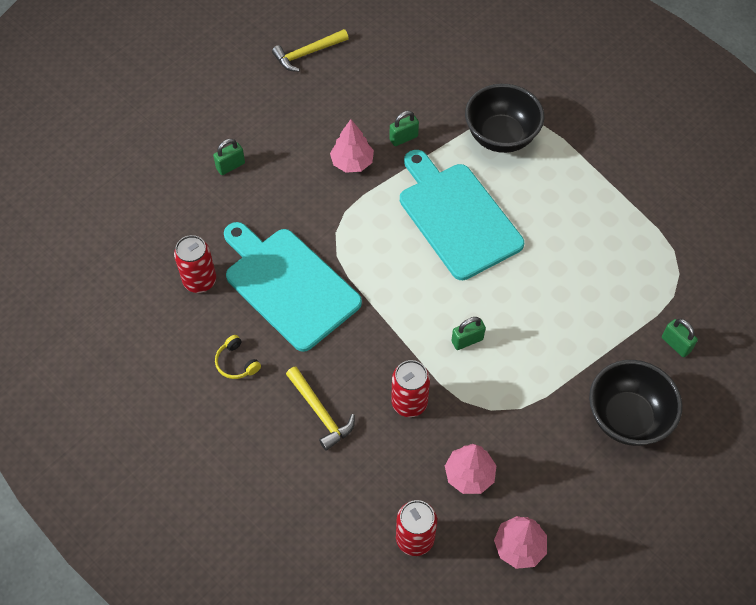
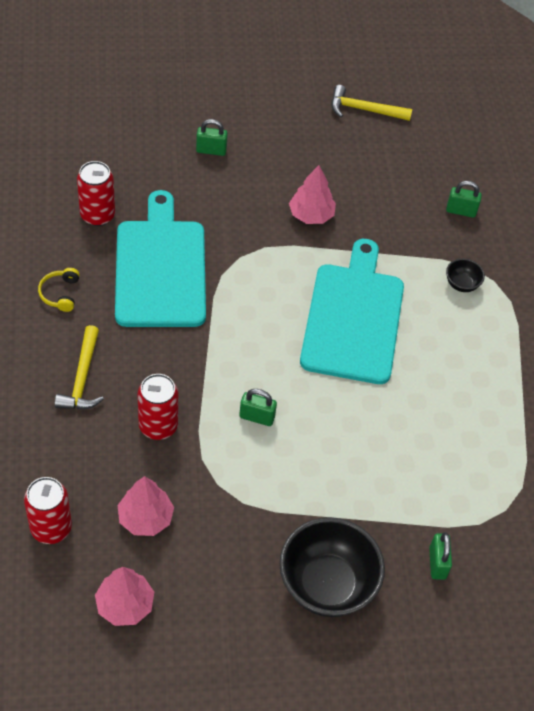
camera: 35 degrees right, 5 degrees down
green padlock [389,111,419,146] -> green padlock moved to [446,181,482,218]
black bowl [465,84,544,153] -> black bowl [446,258,485,292], size x0.44

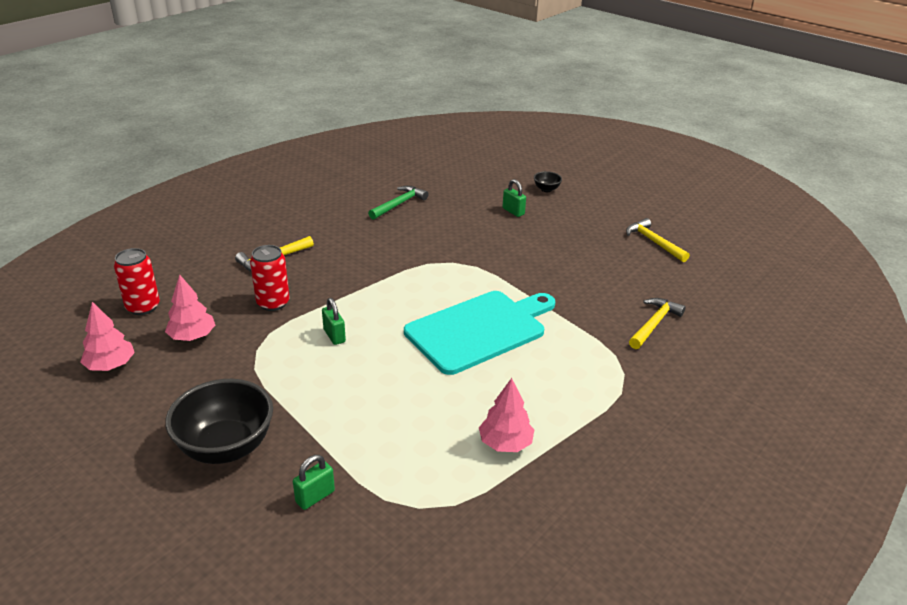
camera: 50 degrees right, 20 degrees down
yellow headphones [38,268,80,312] -> none
red can [77,161,115,226] -> green hammer [368,186,428,220]
turquoise cutting board [115,190,206,327] -> none
pink tree [289,165,336,224] -> pink tree moved to [479,378,534,452]
green padlock [446,181,482,218] -> yellow hammer [629,298,686,349]
black bowl [446,258,485,292] -> black bowl moved to [534,171,562,192]

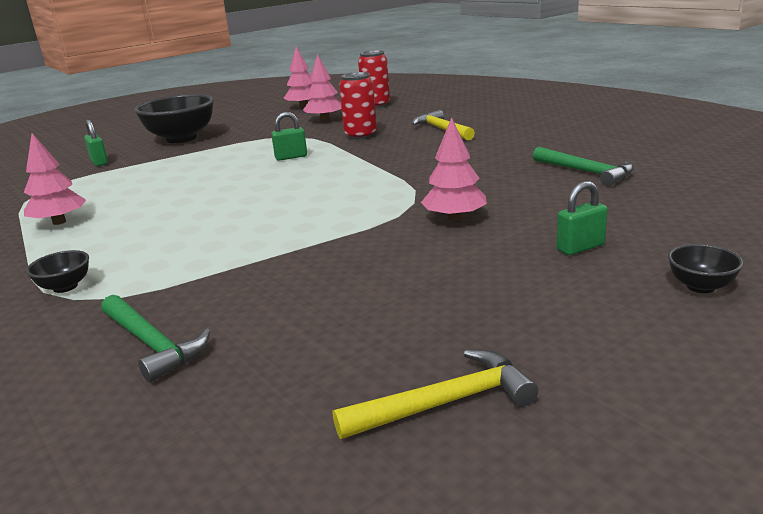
camera: 105 degrees right, 10 degrees down
turquoise cutting board [404,291,555,375] -> none
yellow hammer [629,298,686,349] -> green hammer [101,295,210,383]
none -> black bowl [26,250,89,293]
none -> pink tree [421,117,487,221]

